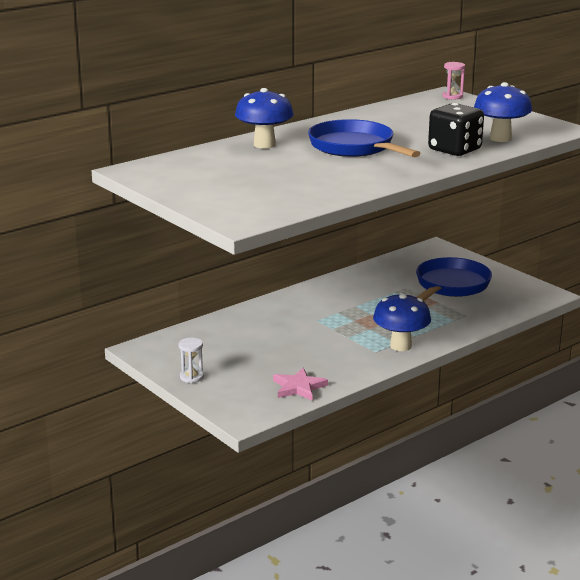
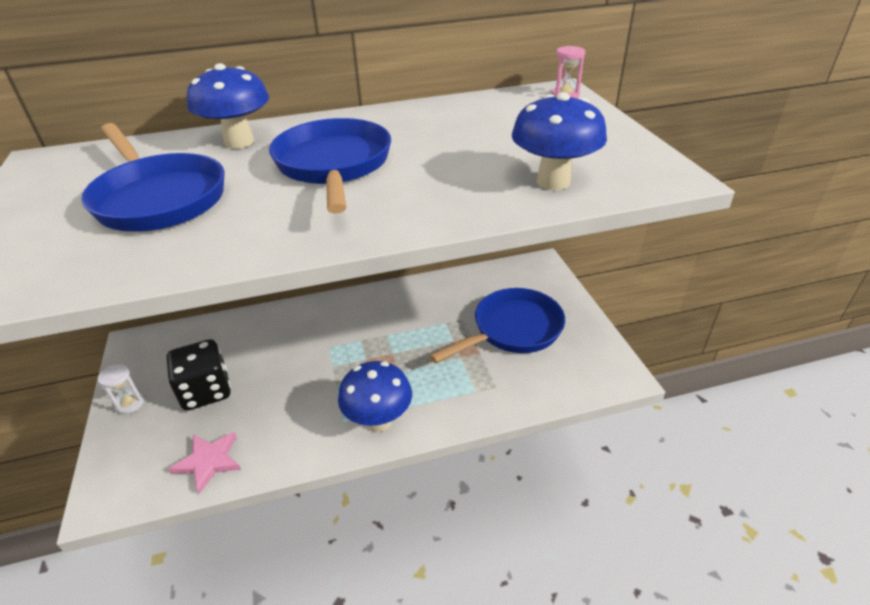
camera: 25 degrees right, 15 degrees up
black dice [428,103,484,156] -> black dice moved to [167,339,231,411]
none -> blue pan [81,123,225,232]

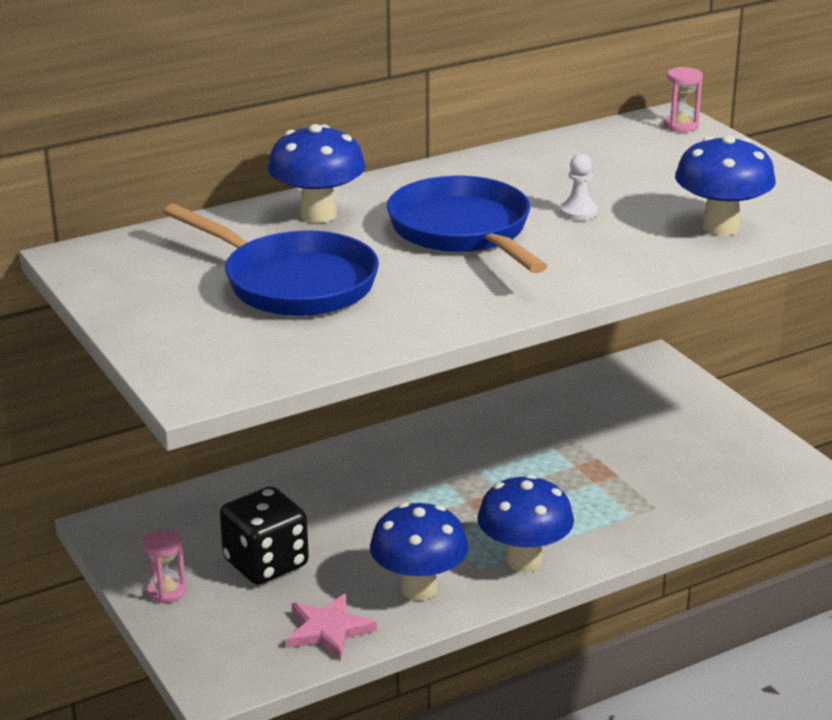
camera: 15 degrees left, 10 degrees down
white hourglass [98,364,144,414] -> pink hourglass [142,529,187,603]
blue pan [429,288,565,363] -> none
none -> blue mushroom [370,503,468,601]
none -> white pawn [560,154,598,220]

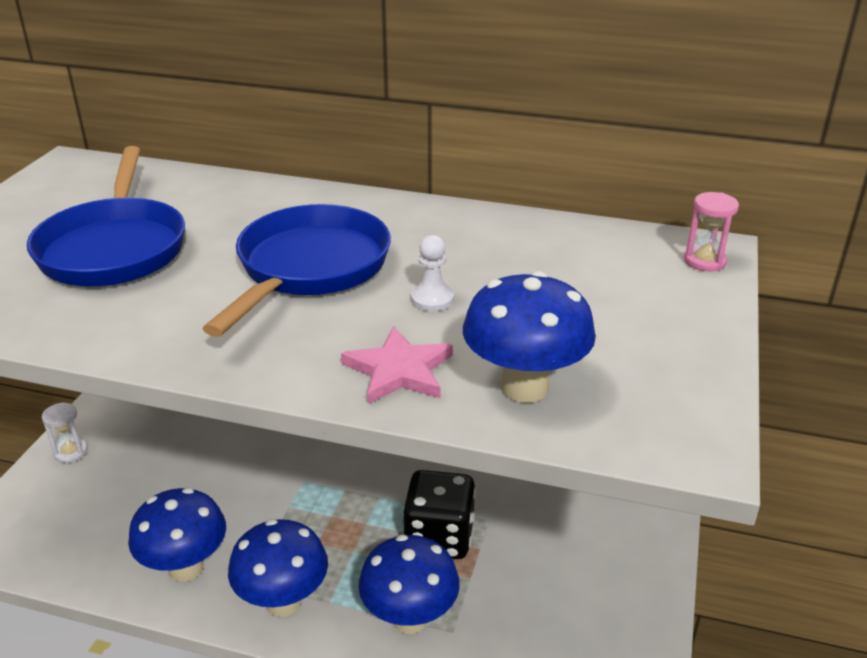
camera: 45 degrees right, 5 degrees up
pink hourglass [142,529,187,603] -> white hourglass [42,402,88,463]
black dice [220,486,309,585] -> black dice moved to [403,470,476,559]
blue mushroom [268,124,366,223] -> blue mushroom moved to [358,535,460,634]
pink star [287,593,377,660] -> pink star moved to [341,326,453,404]

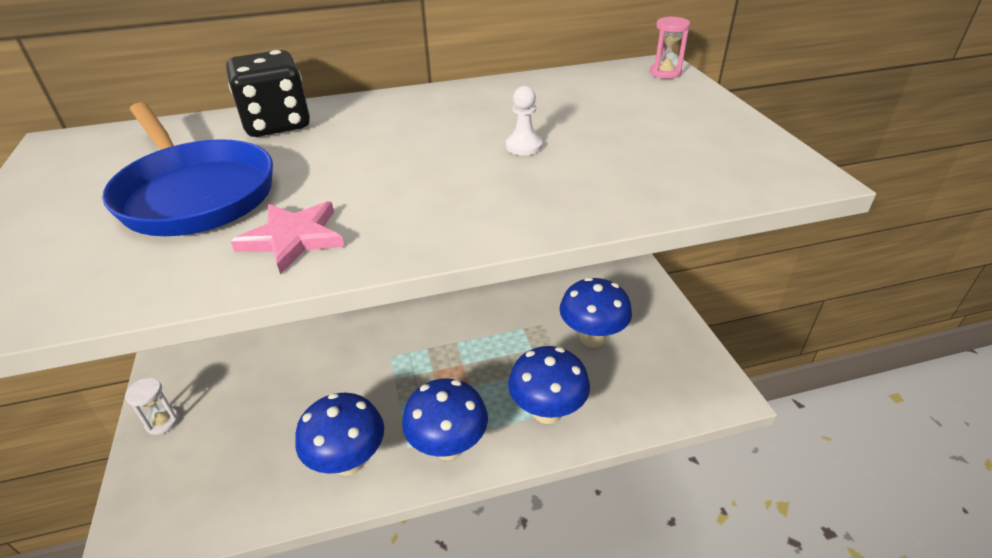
camera: 30 degrees left, 5 degrees up
blue pan [202,204,391,337] -> none
pink star [341,326,453,404] -> pink star moved to [231,201,344,274]
black dice [403,470,476,559] -> black dice moved to [226,50,310,137]
blue mushroom [463,271,596,403] -> blue mushroom moved to [559,277,632,347]

